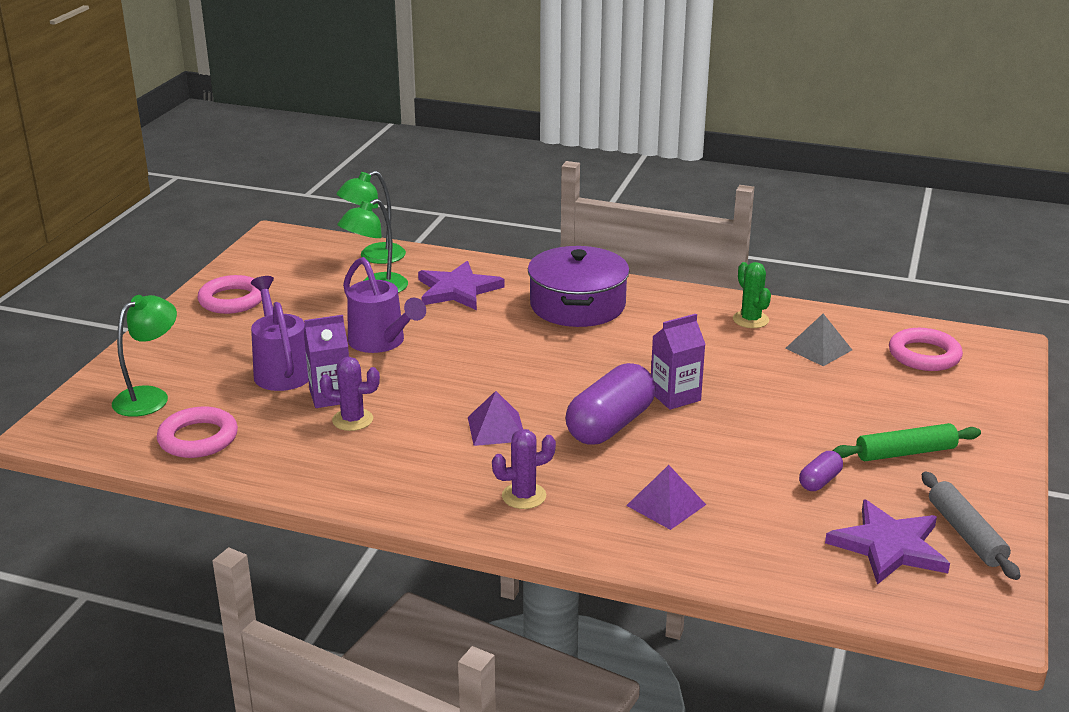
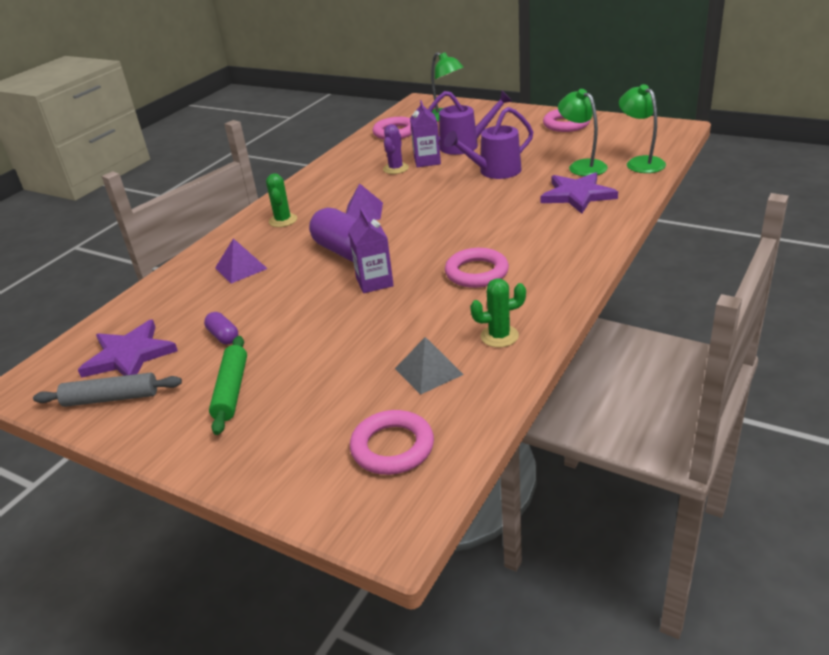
camera: 105 degrees right, 5 degrees up
purple cactus [492,429,556,509] -> green cactus [266,173,297,227]
purple pot [528,246,629,327] -> none
none -> pink ring [445,248,509,288]

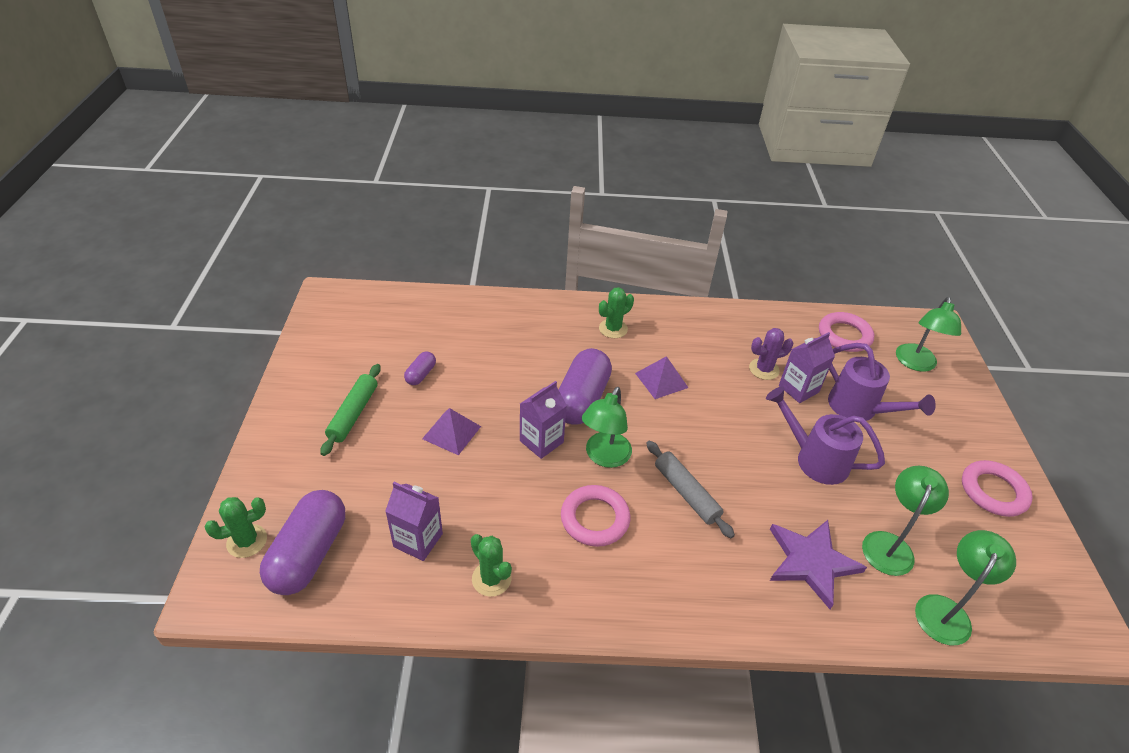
camera: 55 degrees right, 10 degrees up
grey rolling pin [33,373,182,407] -> grey rolling pin moved to [646,441,735,538]
purple star [78,320,178,378] -> none
green rolling pin [209,336,247,435] -> green rolling pin turned 45 degrees counterclockwise [320,364,381,456]
purple pyramid [215,238,268,284] -> purple pyramid moved to [422,408,481,455]
pink ring [350,410,434,475] -> purple capsule [260,490,345,595]
grey pyramid [395,337,464,395] -> purple carton [385,482,443,561]
none -> green cactus [205,497,267,558]
none -> green lamp [582,387,632,468]

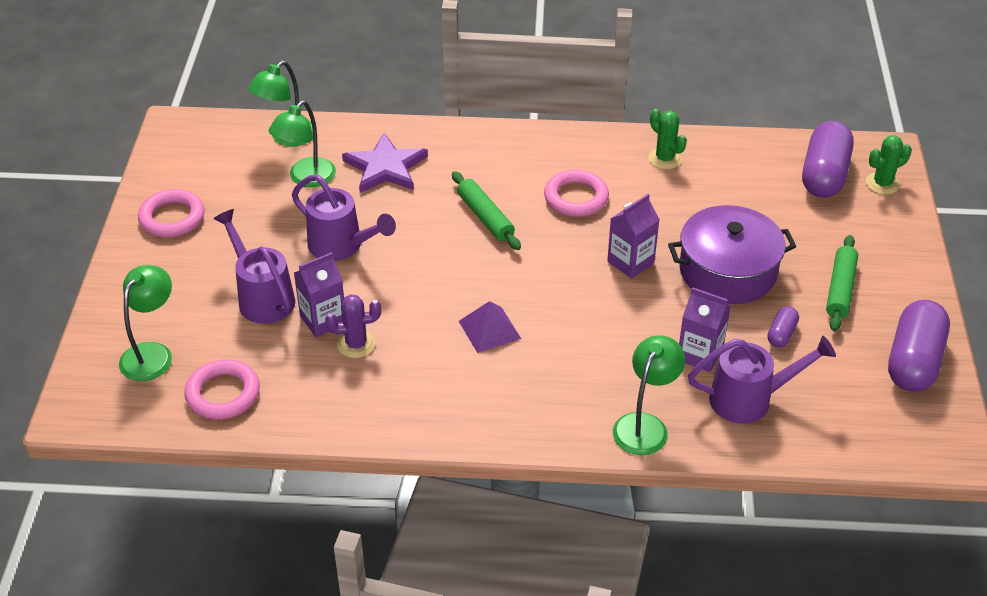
camera: 175 degrees left, 0 degrees up
purple carton [385,482,443,561] -> purple carton moved to [679,287,731,372]
purple pyramid [422,408,481,455] -> purple pot [668,205,796,304]
purple capsule [558,348,612,425] -> purple capsule moved to [888,300,950,392]
green lamp [582,387,632,468] -> green lamp moved to [613,335,685,455]
green cactus [599,287,634,338] -> none
grey rolling pin [646,441,735,538] -> green rolling pin [452,171,521,250]
none -> purple watering can [688,336,836,424]

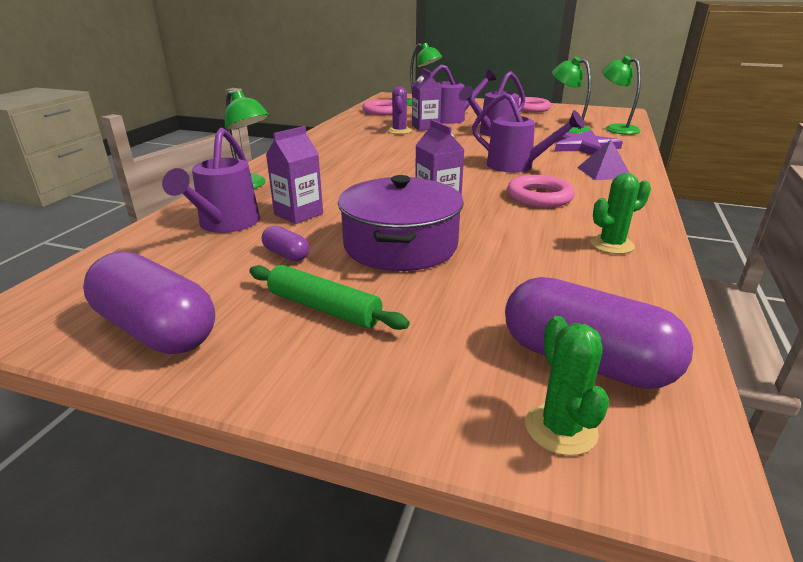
camera: 105 degrees right, 15 degrees down
green rolling pin [452,171,521,250] -> purple watering can [472,93,584,172]
purple pyramid [459,301,521,353] -> purple pyramid moved to [577,140,630,180]

